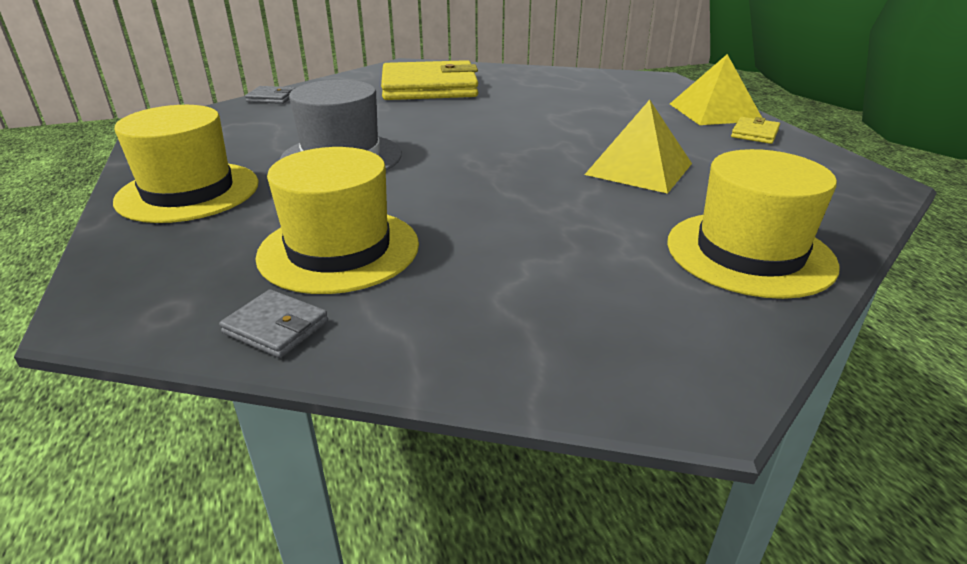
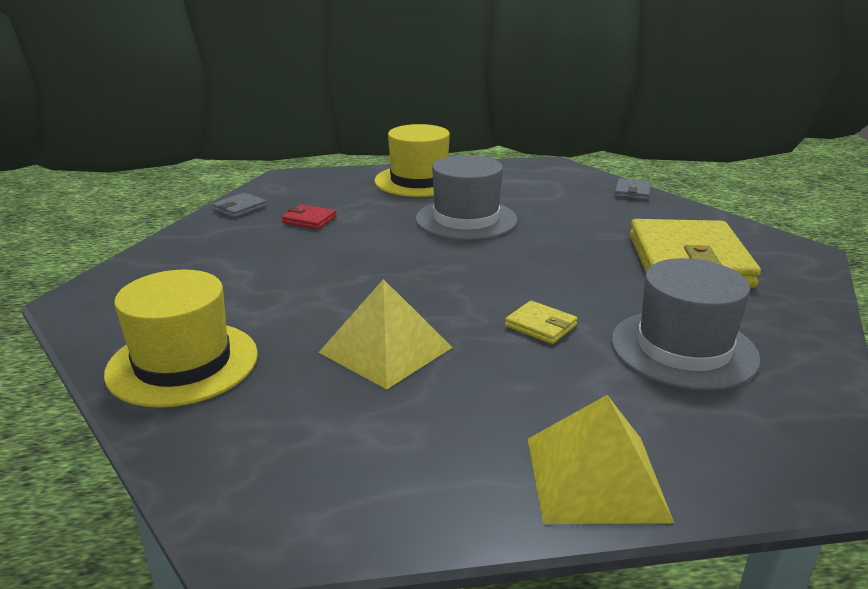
camera: 100 degrees right, 5 degrees down
yellow hat [256,147,419,294] -> red wallet [281,204,337,229]
yellow wallet [731,117,780,144] -> yellow wallet moved to [505,301,578,344]
none -> grey hat [611,258,761,391]

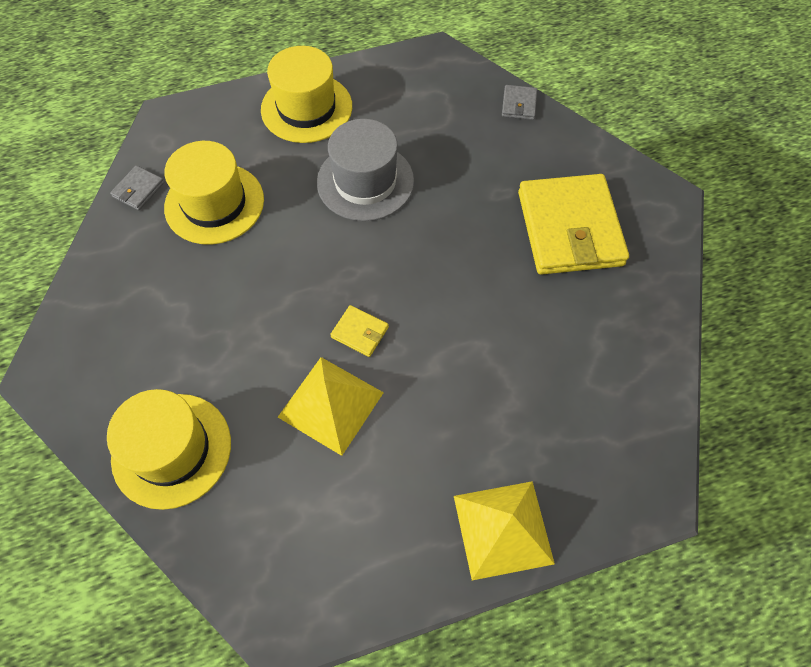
camera: 10 degrees left, 35 degrees up
red wallet [281,204,337,229] -> yellow hat [164,141,264,245]
yellow wallet [505,301,578,344] -> yellow wallet moved to [330,305,389,357]
grey hat [611,258,761,391] -> none

